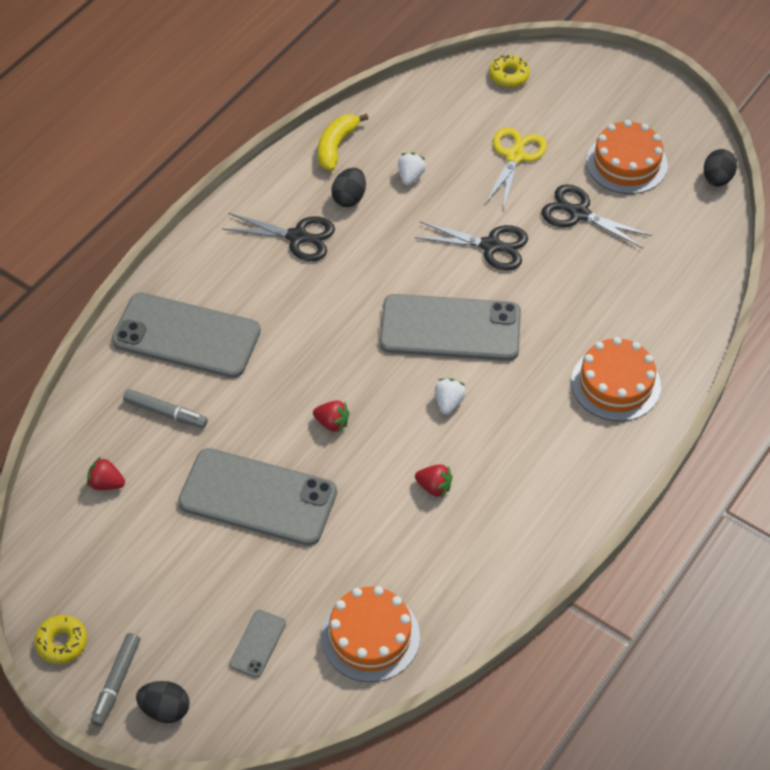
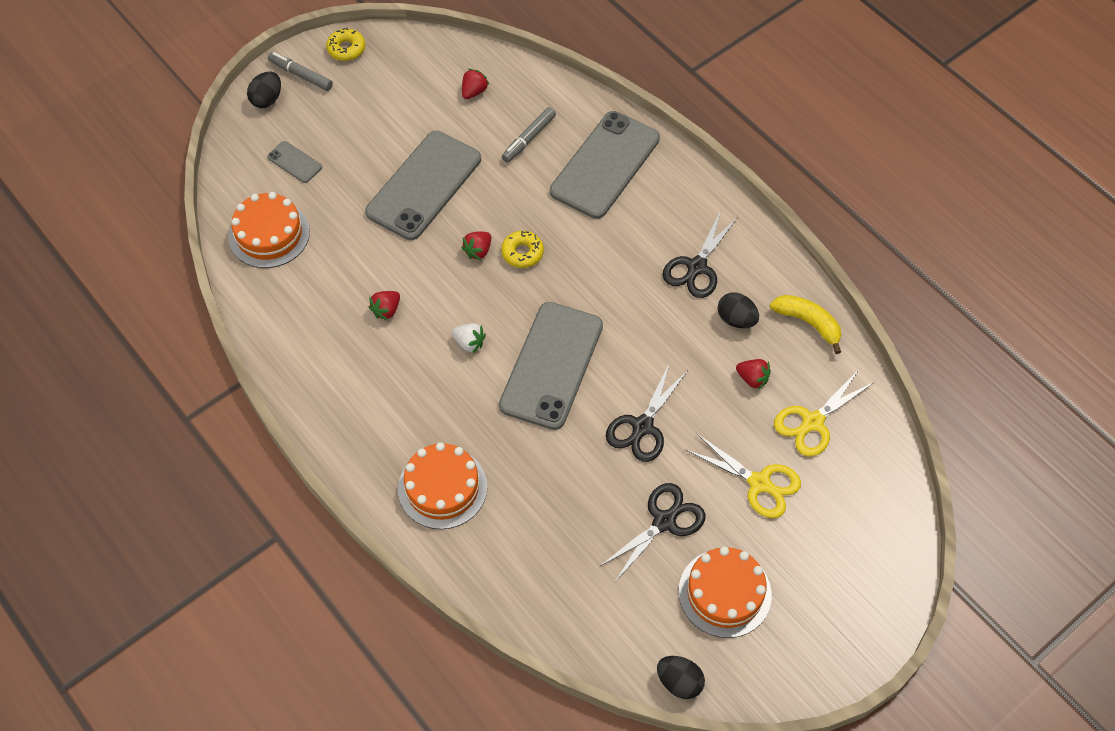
camera: 105 degrees right, 5 degrees up
white strawberry [398,153,426,186] -> red strawberry [736,359,771,390]
yellow donut [489,55,530,87] -> yellow donut moved to [501,231,544,268]
none -> yellow scissors [774,370,875,456]

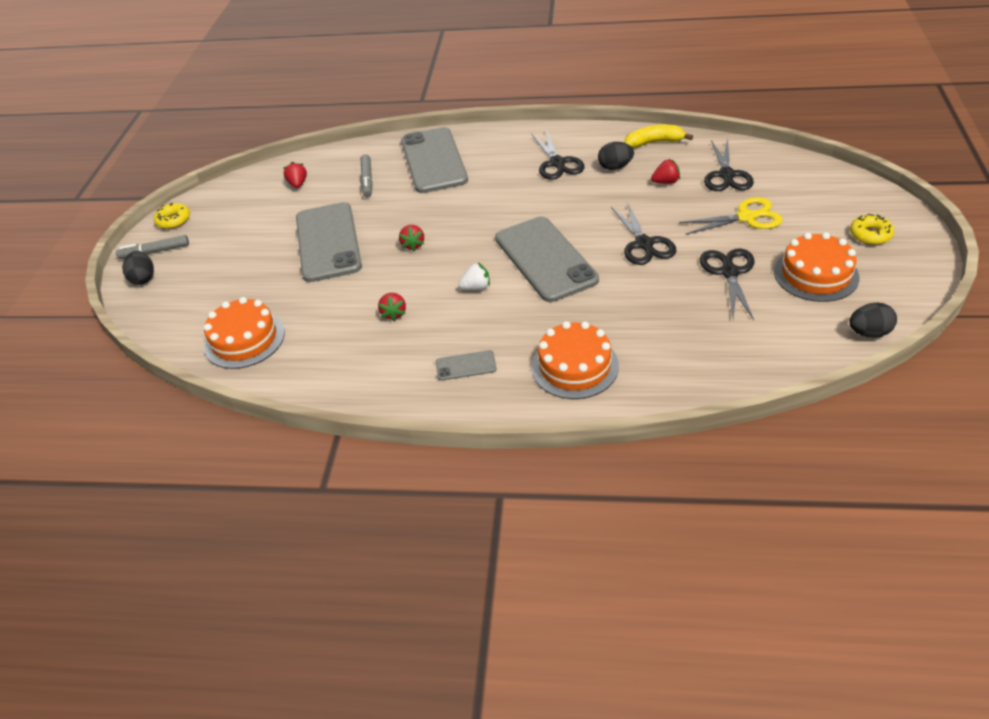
camera: 40 degrees left, 15 degrees down
grey phone [267,141,322,183] -> grey phone moved to [436,350,497,381]
yellow donut [501,231,544,268] -> yellow donut moved to [850,214,894,245]
yellow scissors [774,370,875,456] -> black scissors [704,138,754,191]

